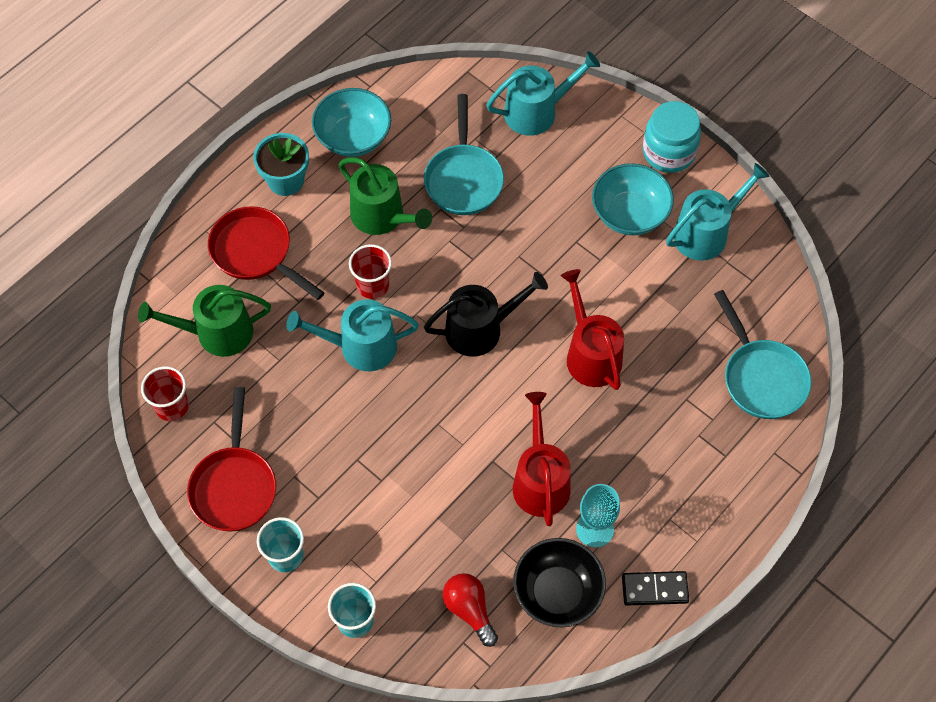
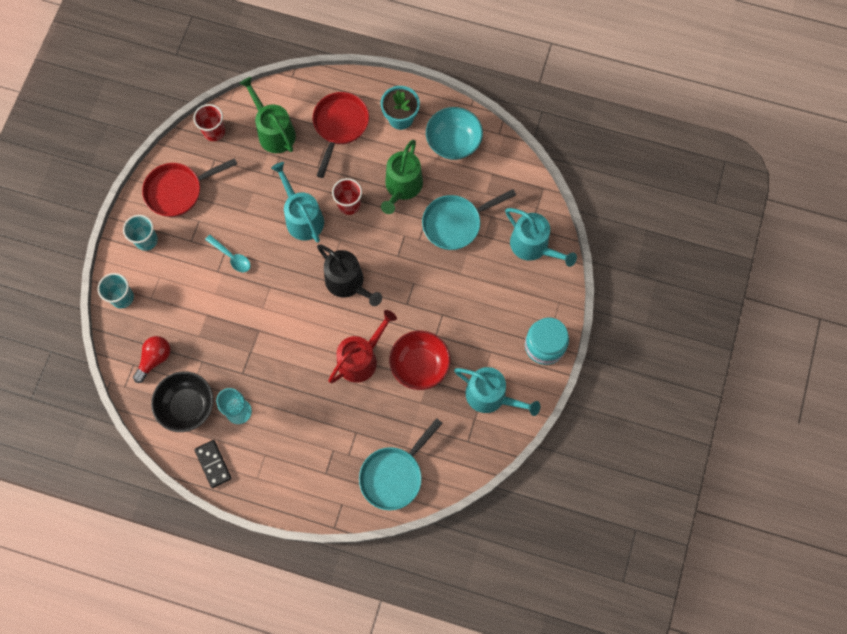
camera: 65 degrees right, 10 degrees up
red watering can [513,392,571,526] -> none
turquoise bowl [592,163,674,235] -> none
none -> turquoise spoon [205,235,251,272]
none -> red bowl [389,331,451,390]

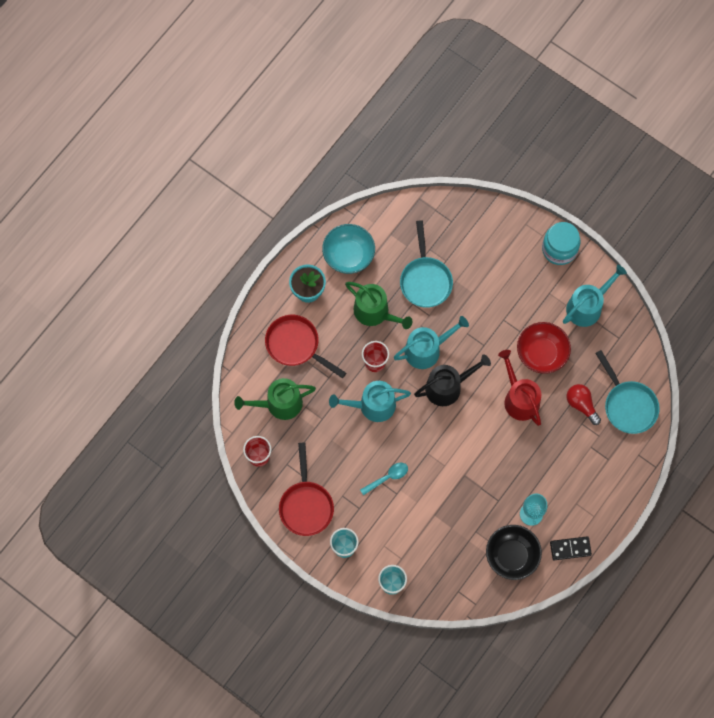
camera: 70 degrees left, 0 degrees up
red light bulb [133,336,171,383] -> red light bulb moved to [567,384,601,425]
turquoise watering can [505,208,577,267] -> turquoise watering can moved to [394,316,469,369]

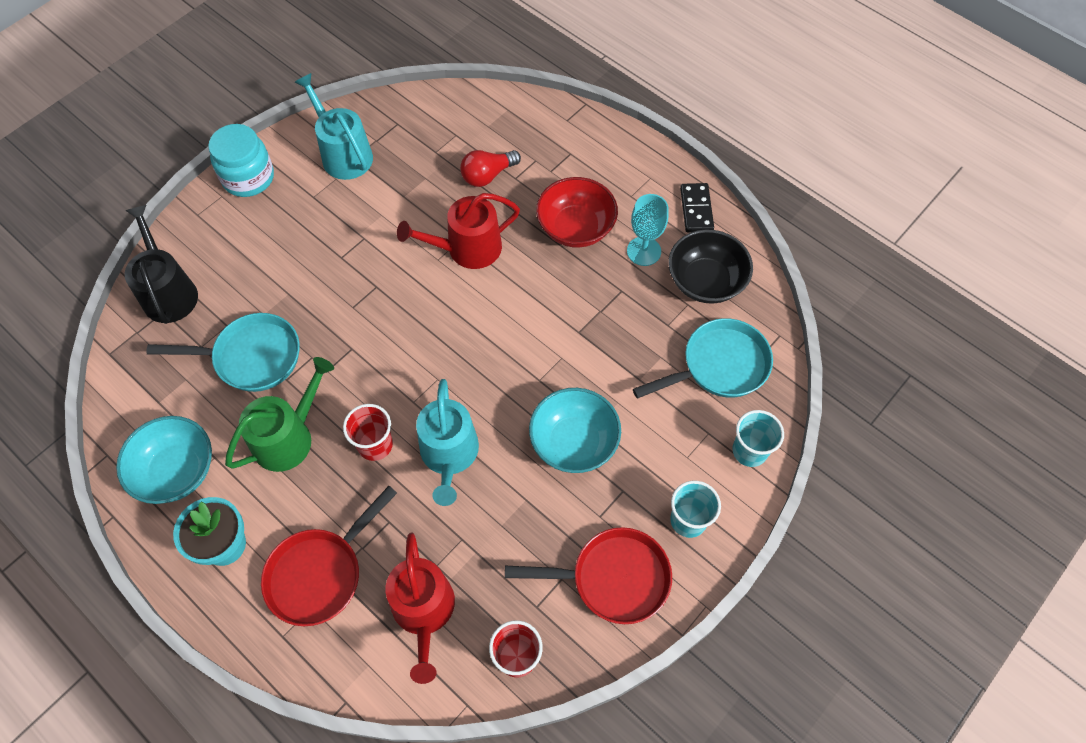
camera: 85 degrees left, 10 degrees down
green watering can [234,378,316,420] -> red watering can [385,533,455,684]
turquoise spoon [360,463,408,496] -> turquoise bowl [529,388,621,473]
turquoise watering can [394,316,469,369] -> none
black watering can [414,354,491,406] -> black watering can moved to [125,205,198,324]
red bowl [517,322,571,374] -> red bowl moved to [536,177,618,248]
turquoise pan [595,350,660,434] -> turquoise pan moved to [633,318,773,398]

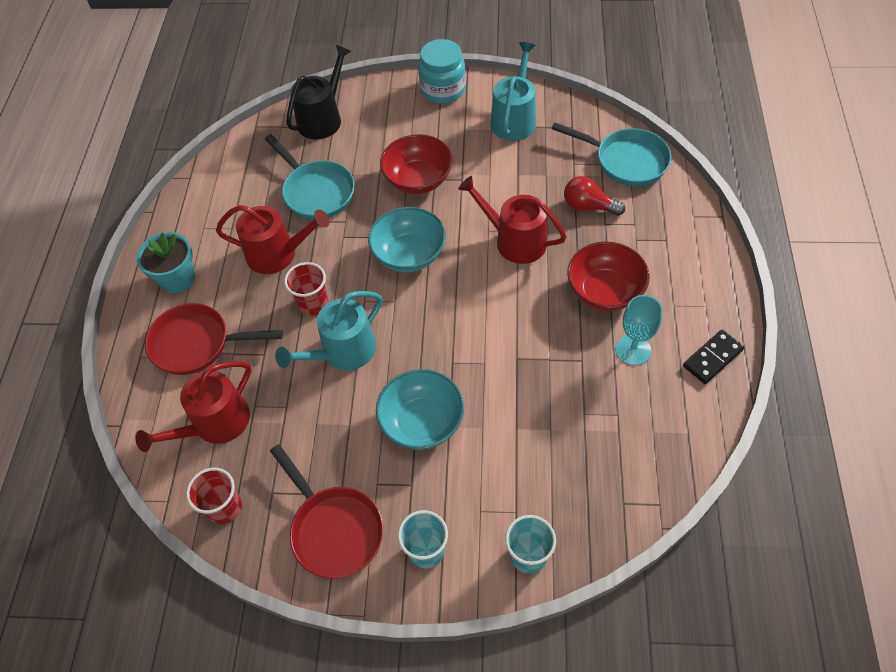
camera: 55 degrees right, 5 degrees down
turquoise bowl [116,416,212,504] -> turquoise bowl moved to [368,207,446,272]
green watering can [225,357,334,472] -> red watering can [216,205,329,274]
turquoise pan [633,318,773,398] -> turquoise pan moved to [551,122,671,186]
black bowl [668,229,753,304] -> none
none -> red bowl [380,134,453,194]

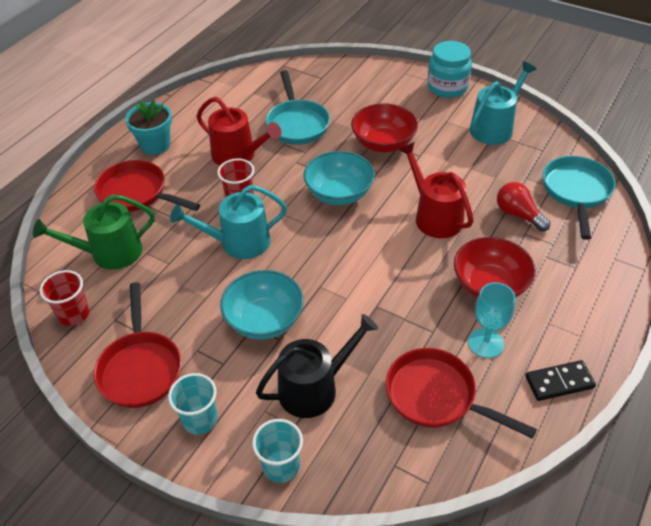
camera: 25 degrees right, 10 degrees down
red watering can [135,361,252,452] -> green watering can [33,194,155,270]
black watering can [286,45,351,139] -> black watering can moved to [256,314,378,418]
turquoise pan [551,122,671,186] -> turquoise pan turned 135 degrees counterclockwise [543,156,615,240]
none -> red pan [386,348,537,439]

